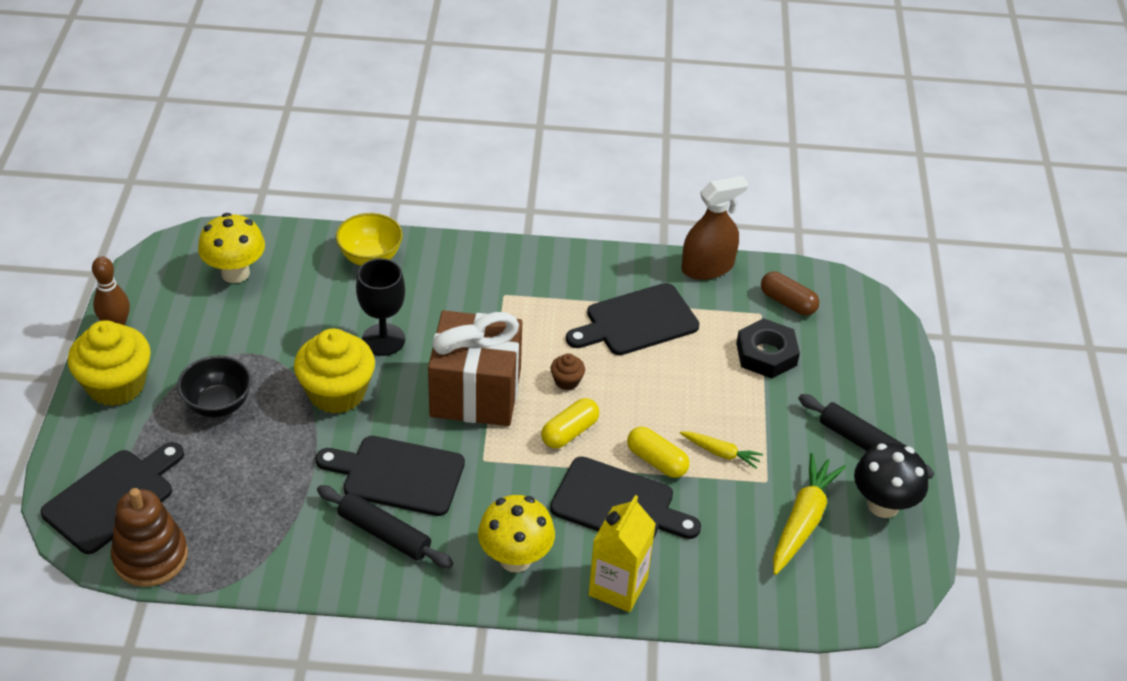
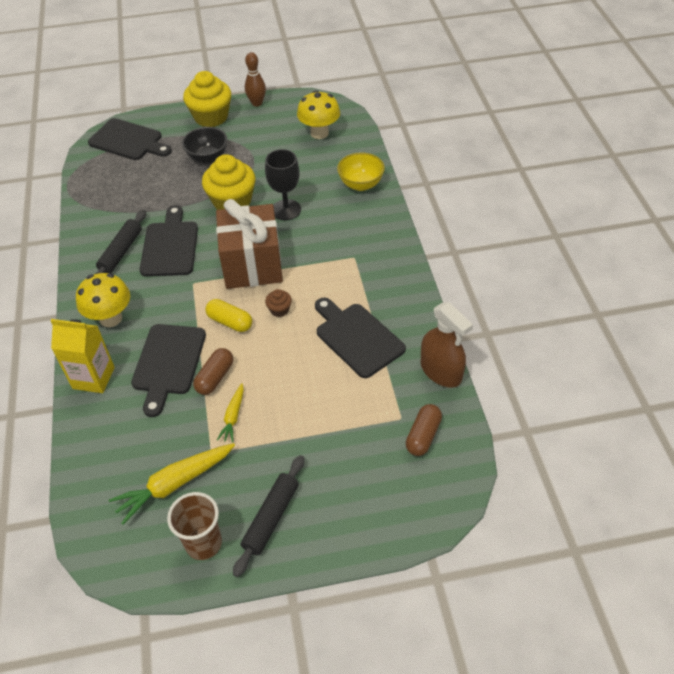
camera: 80 degrees right, 5 degrees up
brown stacking toy [111,488,188,587] -> none
yellow capsule [627,427,690,478] -> brown capsule [193,348,233,395]
black nut [736,318,800,378] -> none
yellow carrot [773,453,846,575] -> yellow carrot turned 135 degrees clockwise [109,443,235,524]
black mushroom [854,443,929,518] -> brown cup [167,492,222,560]

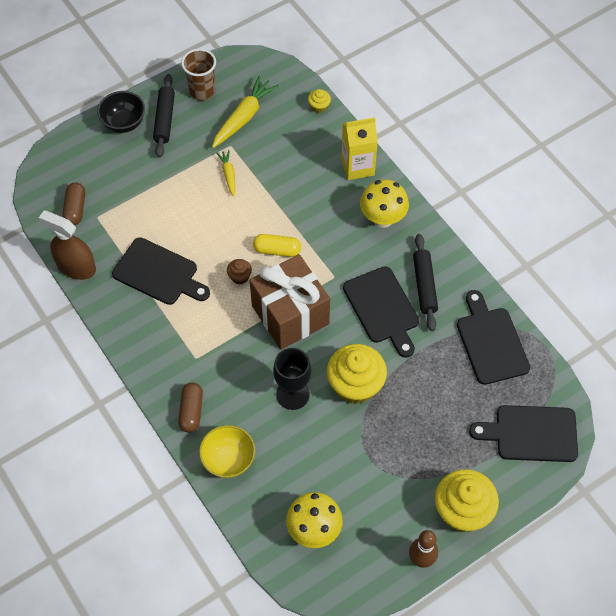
camera: 155 degrees right, 10 degrees up
black cutting board [131,324,206,417] -> black cutting board moved to [457,290,530,385]
black bowl [182,127,227,164] -> black bowl moved to [97,91,145,133]
brown capsule [193,348,233,395] -> brown capsule moved to [178,382,203,433]
none -> yellow cupcake [308,89,331,113]

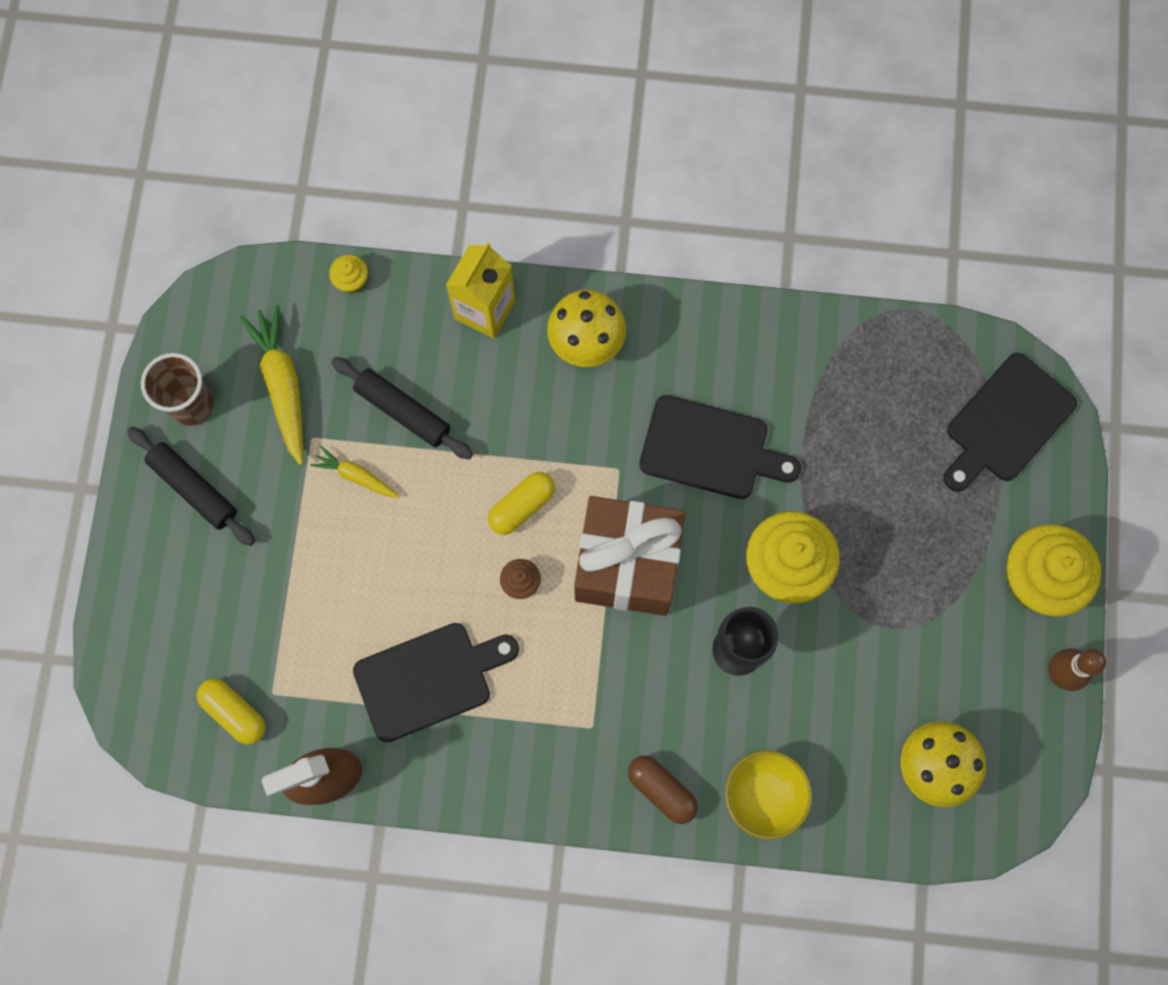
camera: 50 degrees left, 15 degrees up
brown capsule [62,182,85,225] -> yellow capsule [197,679,266,744]
black bowl [97,91,145,133] -> none
black rolling pin [413,234,438,331] -> black rolling pin moved to [331,357,473,459]
black cutting board [457,290,530,385] -> none

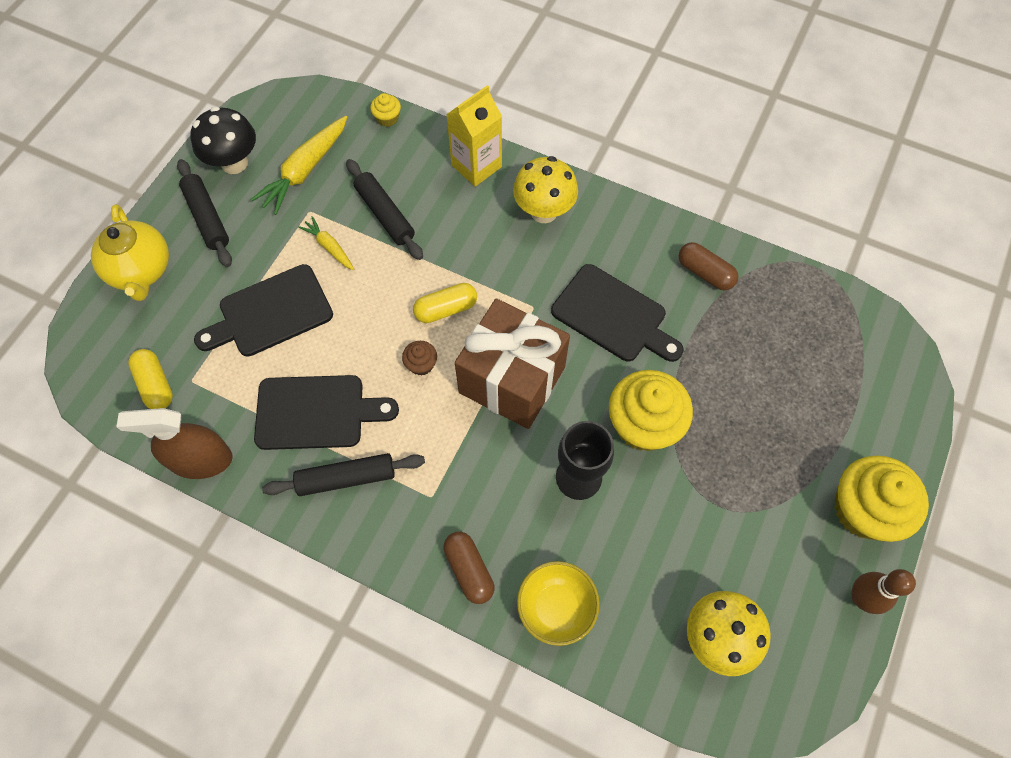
camera: 20 degrees right, 10 degrees down
brown cup [141,353,214,426] -> black mushroom [190,107,256,174]
yellow carrot [240,305,303,465] -> yellow carrot turned 150 degrees counterclockwise [250,116,347,215]
black cutting board [944,353,1077,492] -> black cutting board moved to [194,264,333,357]
none -> yellow teapot [91,204,169,301]
none -> black rolling pin [262,453,425,496]
none -> brown capsule [679,242,738,290]

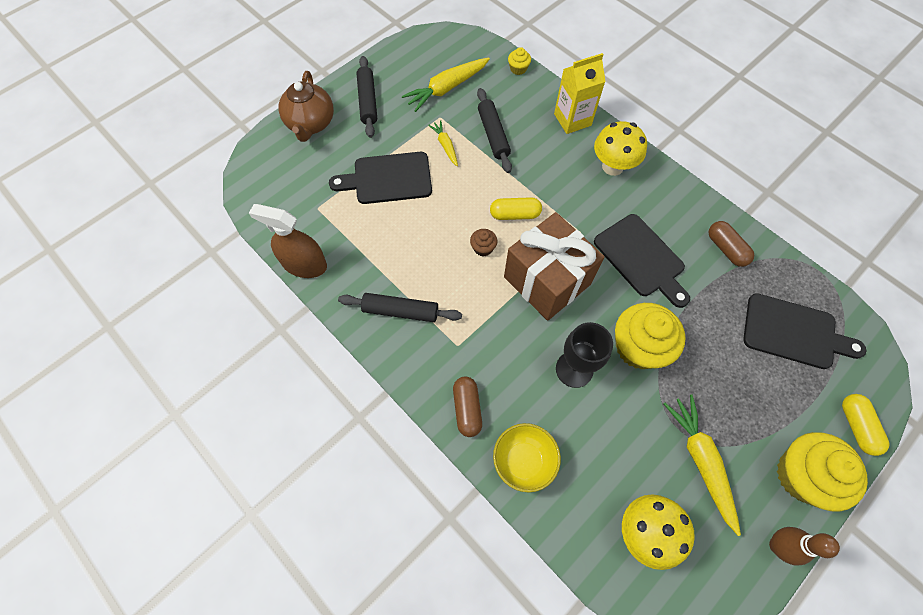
camera: 20 degrees right, 0 degrees up
yellow teapot [91,204,169,301] -> brown teapot [279,71,334,142]
yellow capsule [128,349,173,409] -> yellow capsule moved to [842,394,889,456]
black mushroom [190,107,256,174] -> none
black cutting board [254,375,399,450] -> black cutting board moved to [743,293,866,369]
none -> yellow carrot [664,394,741,536]

